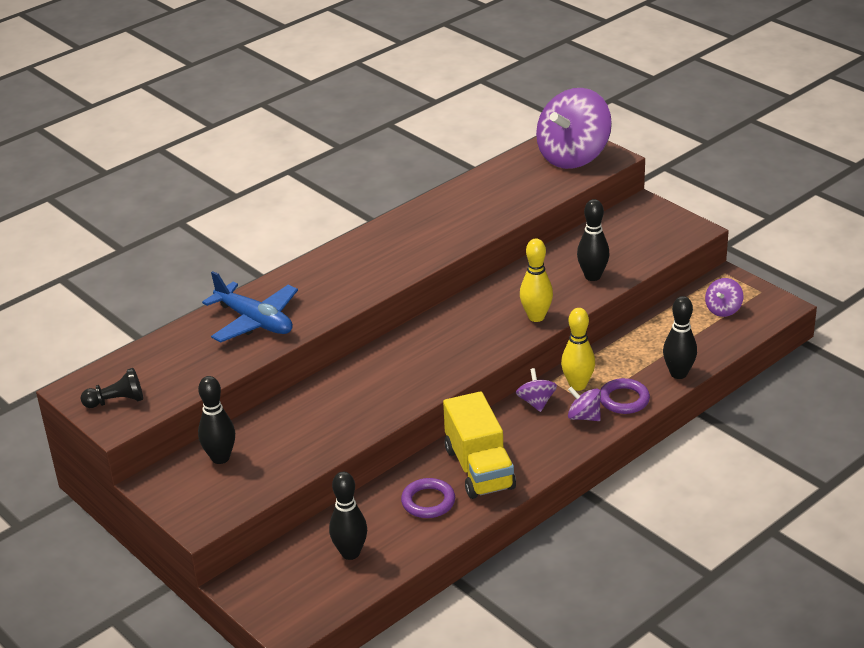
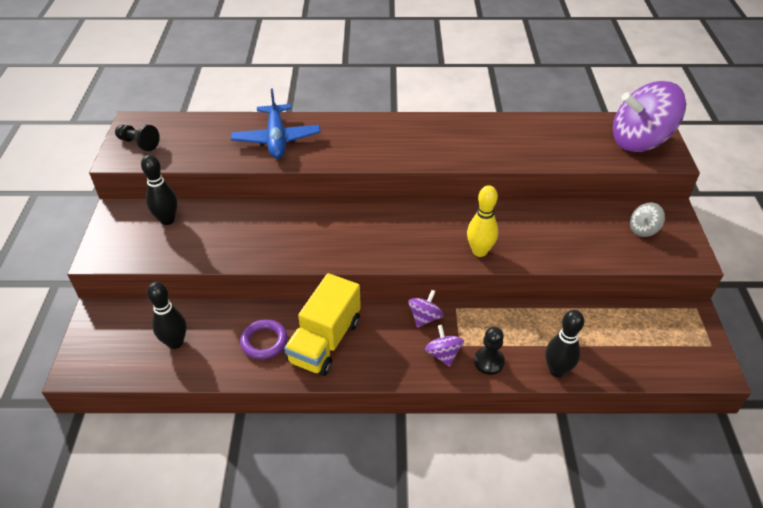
camera: 40 degrees right, 10 degrees up
yellow bowling pin [561,308,595,391] -> none
black bowling pin [577,199,609,281] -> none
purple ring [600,378,650,414] -> black pawn [474,327,505,375]
purple spinning top [705,278,743,317] -> none
none -> grey spinning top [630,203,665,237]

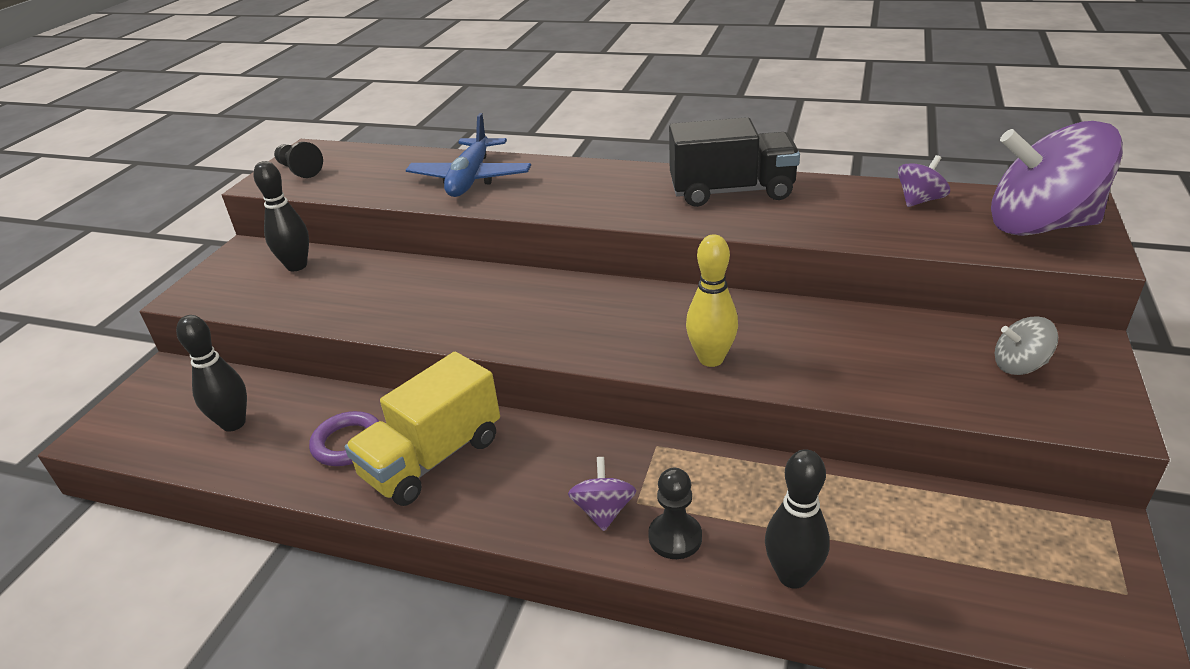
camera: 20 degrees right, 10 degrees down
purple spinning top [408,290,444,328] -> purple spinning top moved to [898,155,950,207]
none -> black truck [669,117,800,207]

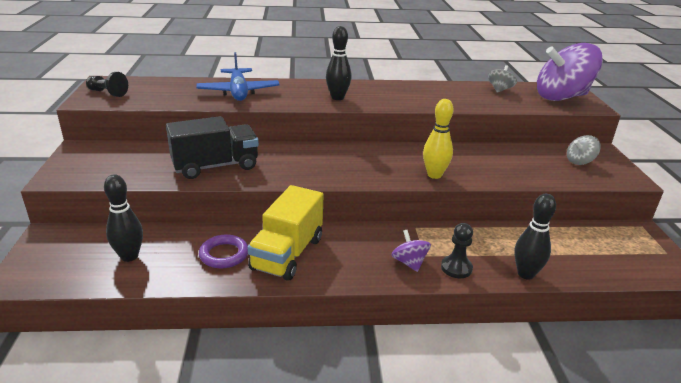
camera: 25 degrees left, 5 degrees down
black bowling pin [254,161,309,271] -> black bowling pin moved to [326,26,352,100]
black truck [669,117,800,207] -> black truck moved to [166,116,259,179]
purple spinning top [898,155,950,207] -> grey spinning top [488,65,517,93]

